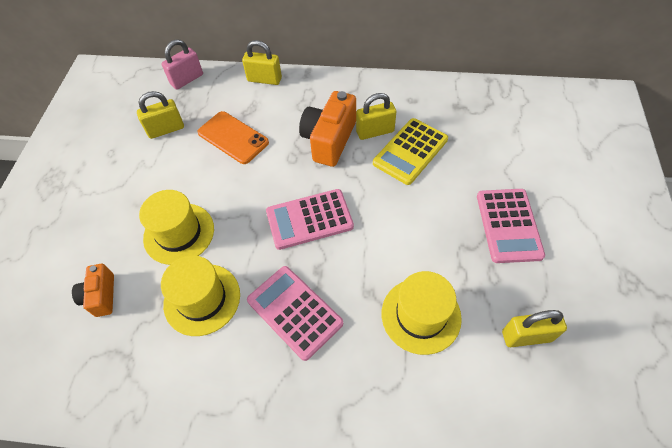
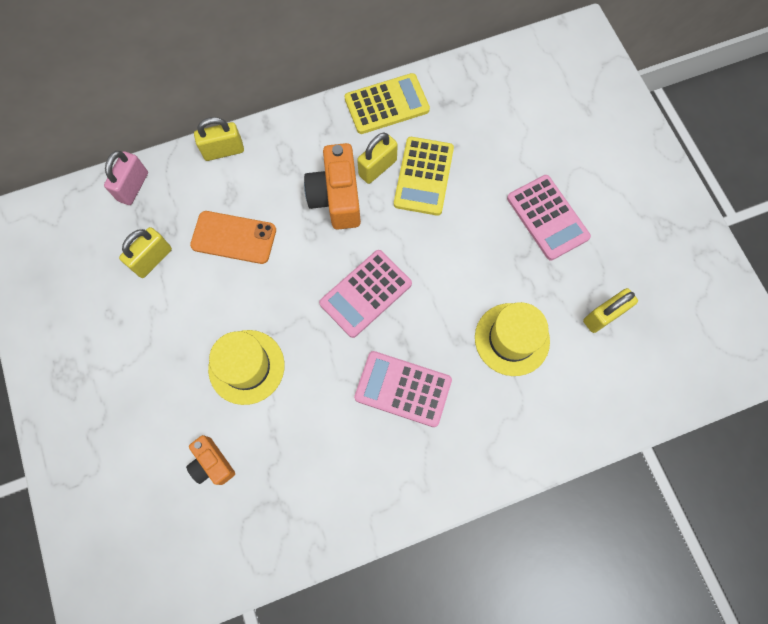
camera: 30 degrees left, 15 degrees up
yellow hat [161,256,240,336] -> none
none -> yellow calculator [345,73,430,134]

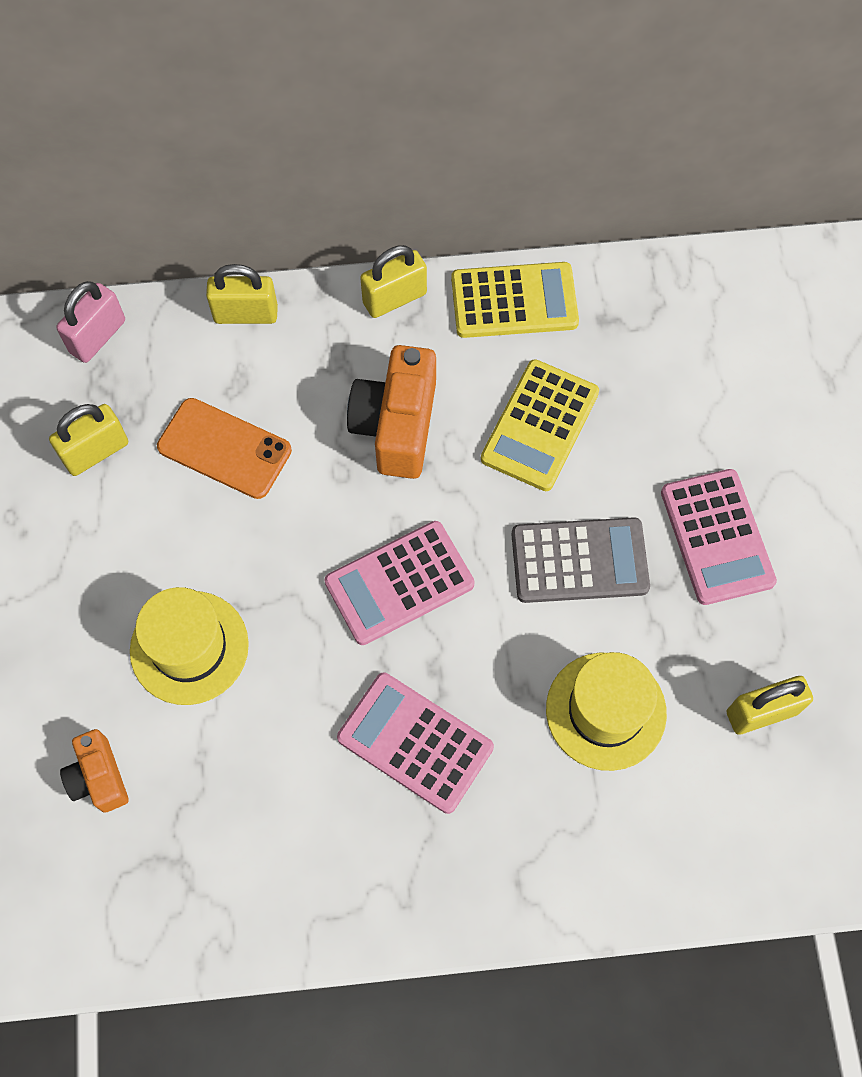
camera: 15 degrees right, 5 degrees down
yellow padlock [357,133,398,184] -> yellow padlock moved to [360,245,427,318]
none -> grey calculator [511,517,650,603]

